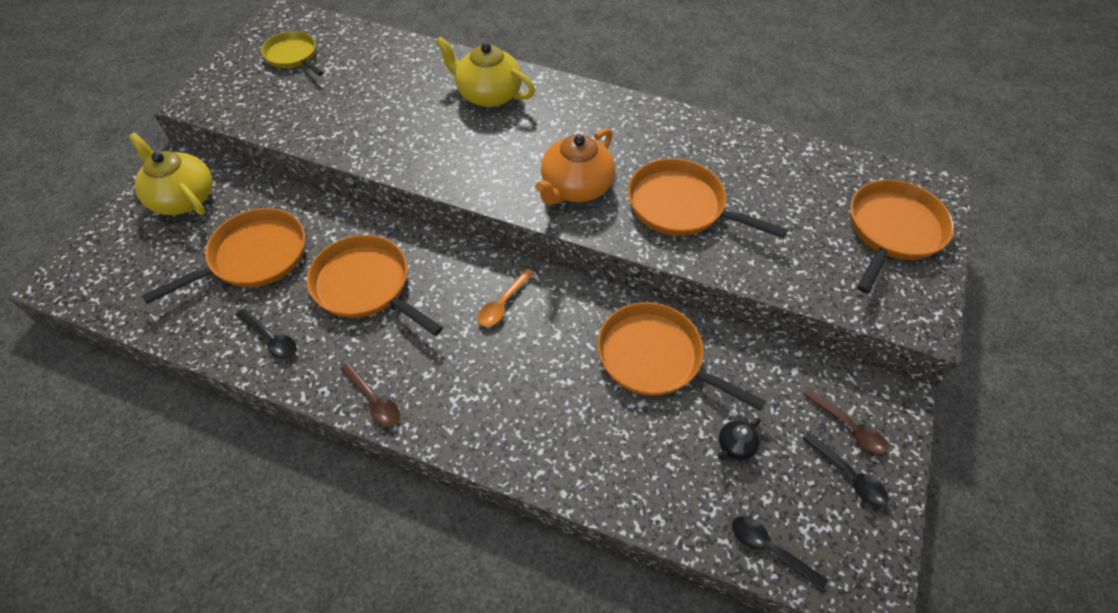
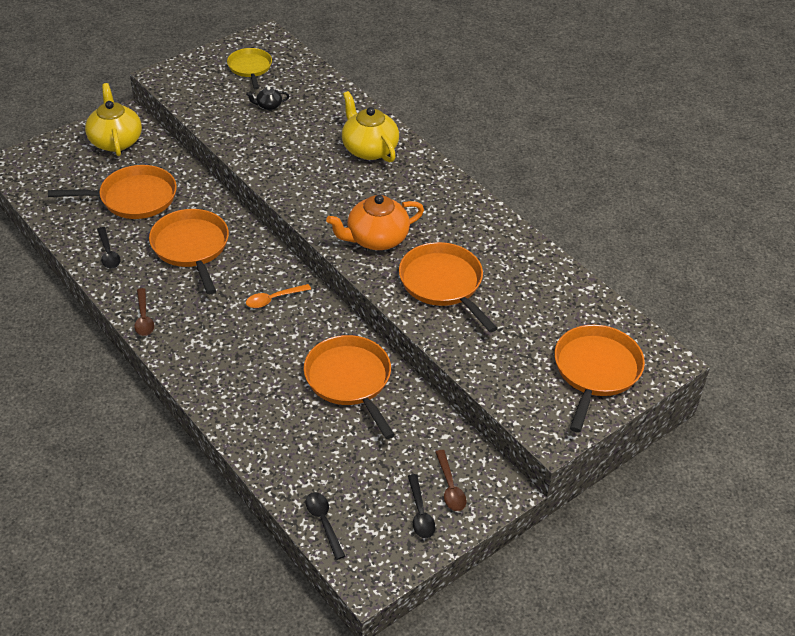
camera: 30 degrees right, 10 degrees down
black teapot [718,418,761,460] -> black teapot moved to [246,86,289,110]
orange pan [850,180,954,293] -> orange pan turned 45 degrees counterclockwise [554,325,645,432]

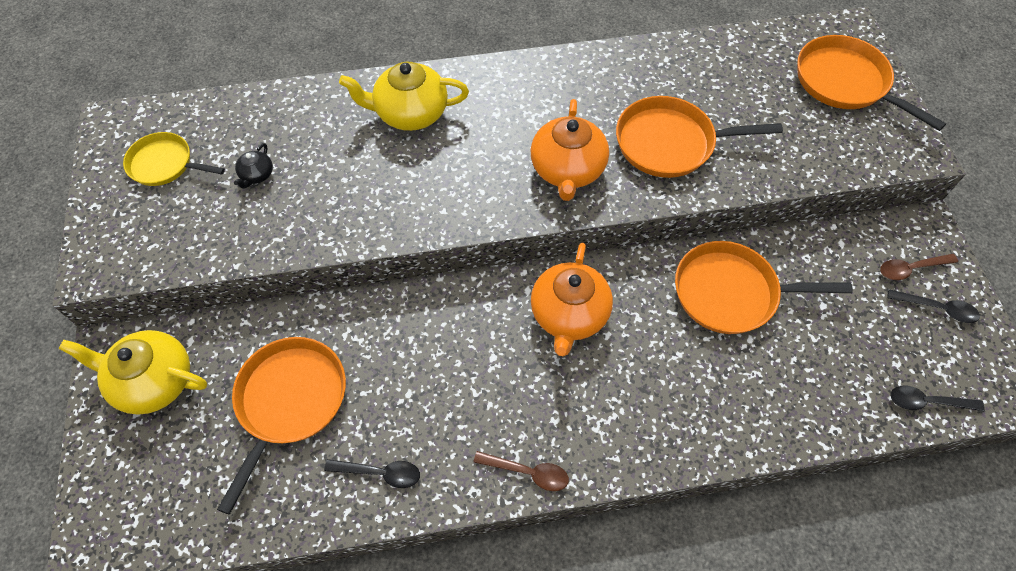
camera: 60 degrees left, 15 degrees up
orange pan [149,209,229,294] -> none
orange spoon [246,284,311,308] -> orange teapot [531,243,613,356]
brown spoon [435,450,467,511] -> brown spoon turned 150 degrees clockwise [880,254,958,280]

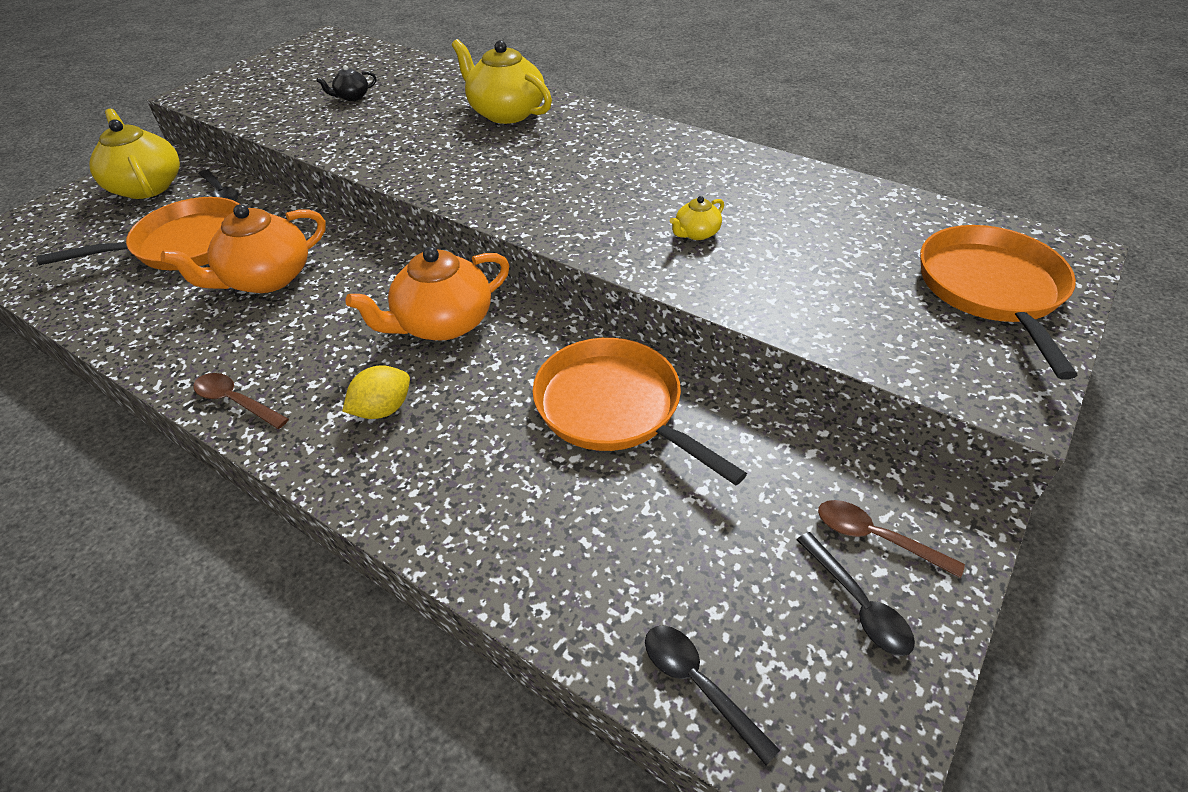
camera: 45 degrees right, 15 degrees down
yellow pan [123,132,225,186] -> none
black spoon [324,459,420,488] -> black spoon moved to [198,170,238,201]
brown spoon [474,451,569,491] -> brown spoon turned 150 degrees clockwise [193,373,289,429]
orange teapot [531,99,609,201] -> orange teapot moved to [160,204,326,293]
orange pan [616,96,783,178] -> yellow teapot [670,196,724,240]
none -> yellow lemon [342,365,410,419]

